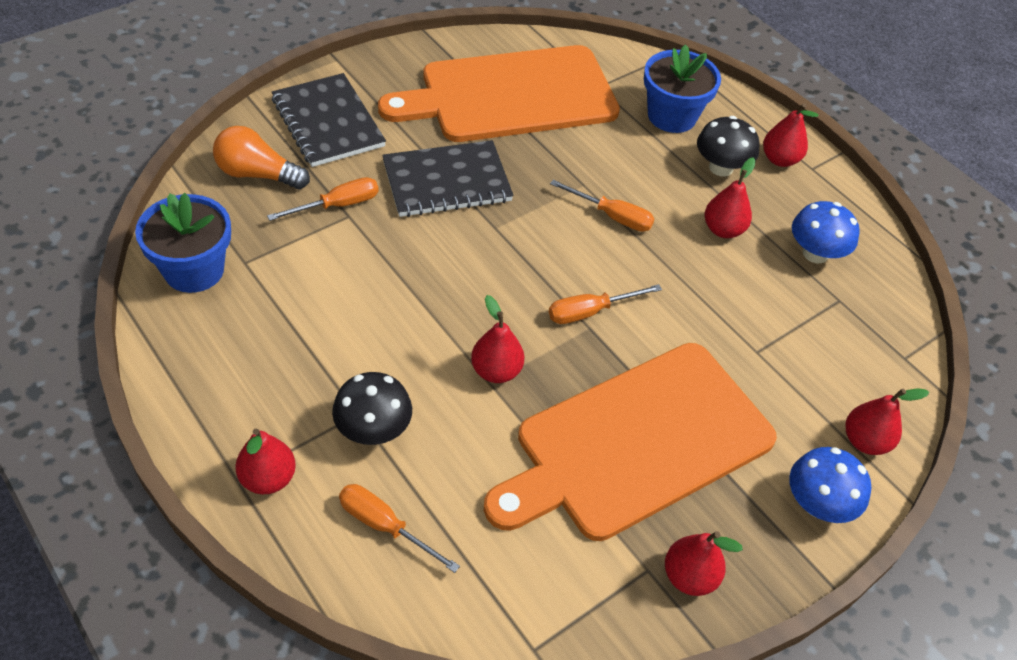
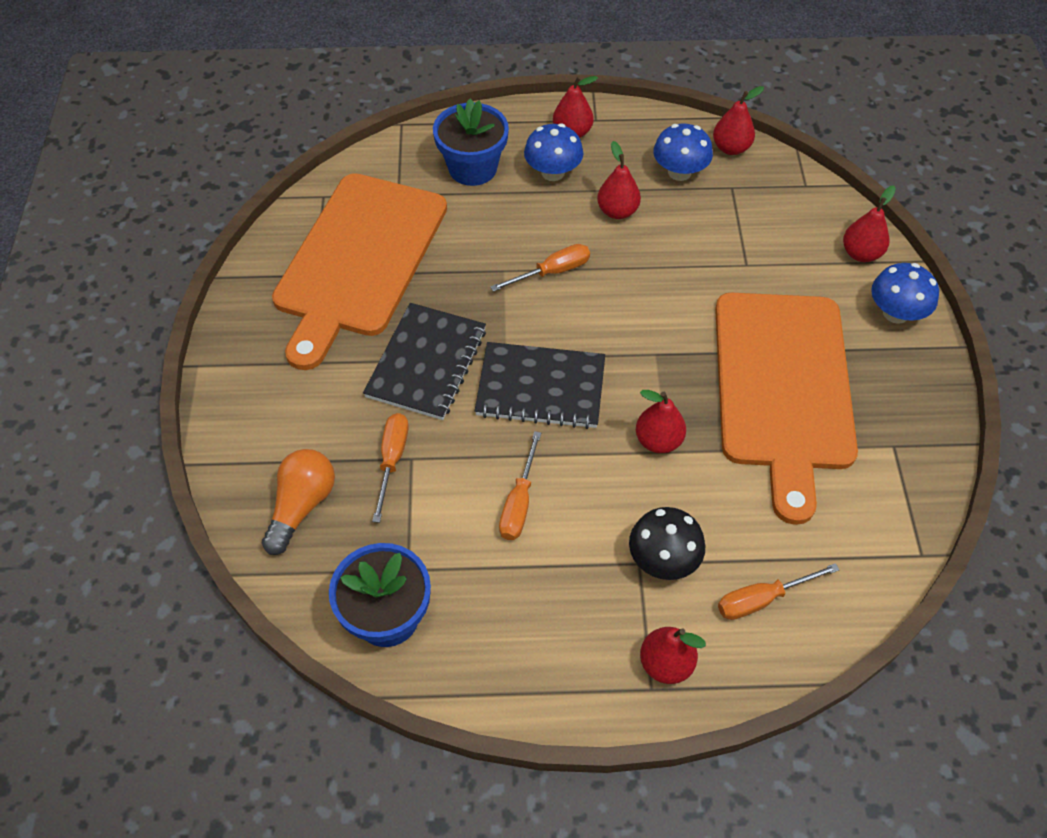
camera: 50 degrees left, 5 degrees up
orange light bulb [213,126,310,189] -> orange light bulb turned 150 degrees clockwise [262,449,335,555]
black notebook [272,73,386,167] -> black notebook moved to [475,342,605,429]
orange screwdriver [549,284,662,324] -> orange screwdriver moved to [499,431,541,540]
red pear [665,531,743,596] -> red pear moved to [713,86,764,155]
black mushroom [697,116,760,176] -> blue mushroom [524,123,583,181]

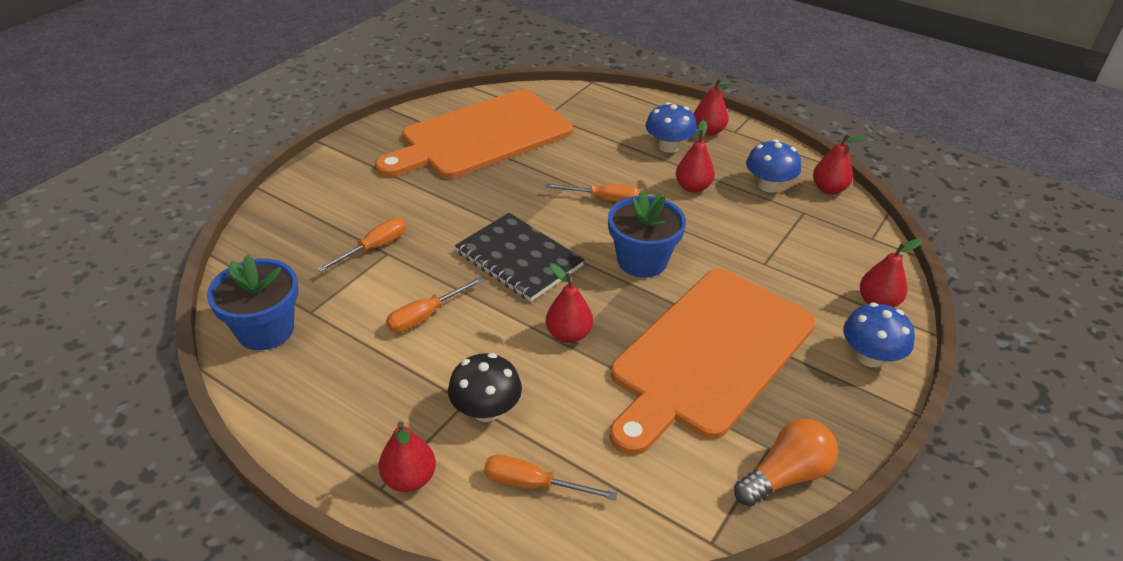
camera: 35 degrees right, 15 degrees down
orange light bulb [262,449,335,555] -> orange light bulb moved to [734,419,838,506]
black notebook [363,303,486,420] -> none
blue flower pot [433,99,509,186] -> blue flower pot moved to [608,191,686,278]

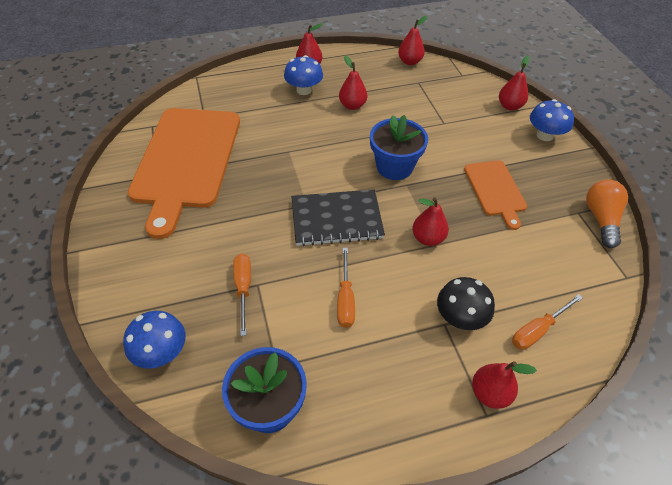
camera: 50 degrees left, 10 degrees up
orange screwdriver [545,184,640,202] -> none
orange cutting board [610,269,816,455] -> orange cutting board [464,160,527,230], size x0.50
blue mushroom [746,139,801,193] -> blue mushroom moved to [123,311,186,369]

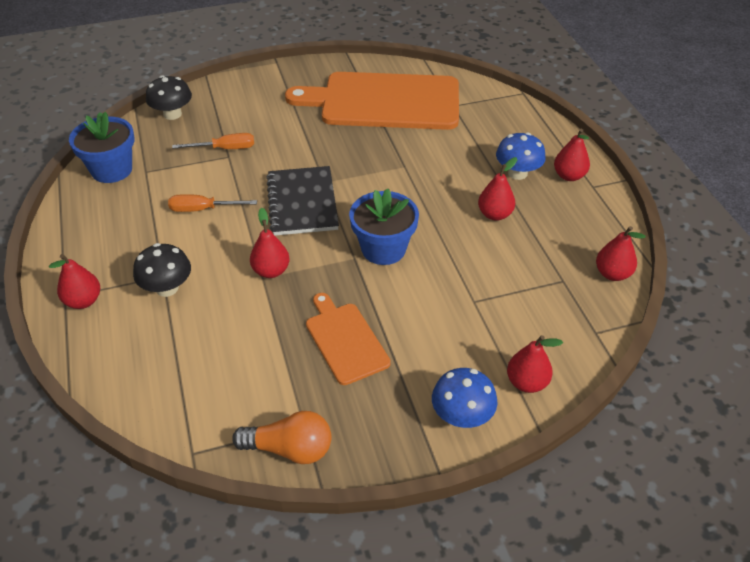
camera: 90 degrees right, 5 degrees down
blue mushroom [123,311,186,369] -> black mushroom [146,75,192,120]
orange cutting board [464,160,527,230] -> orange cutting board turned 75 degrees clockwise [306,293,391,385]
orange screwdriver [512,294,583,350] -> none

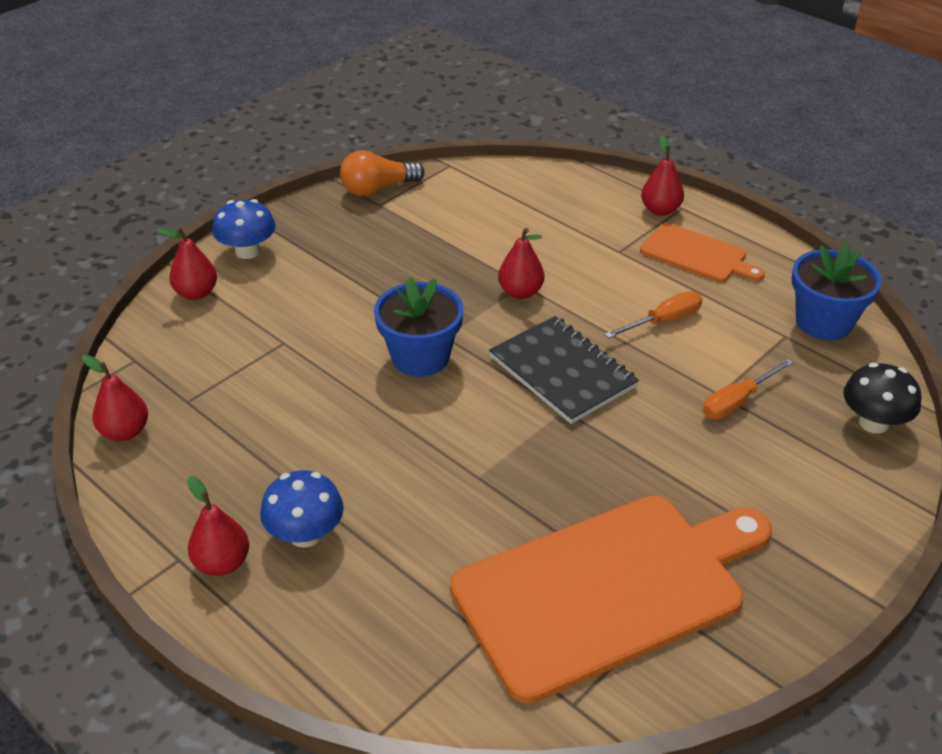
camera: 150 degrees right, 5 degrees down
black mushroom [133,243,191,297] -> none
orange cutting board [306,293,391,385] -> orange cutting board moved to [640,223,765,282]
red pear [478,157,517,221] -> none

